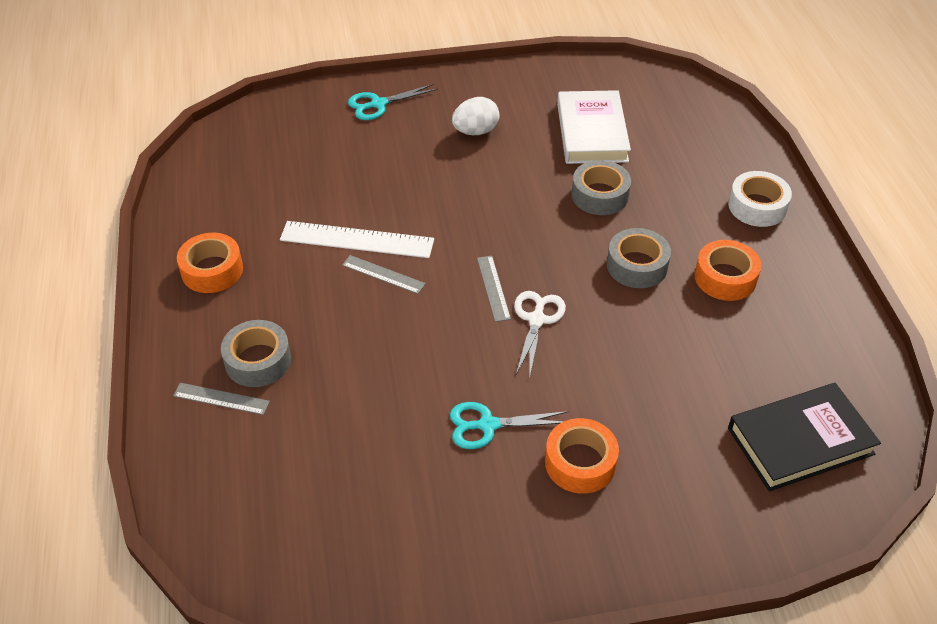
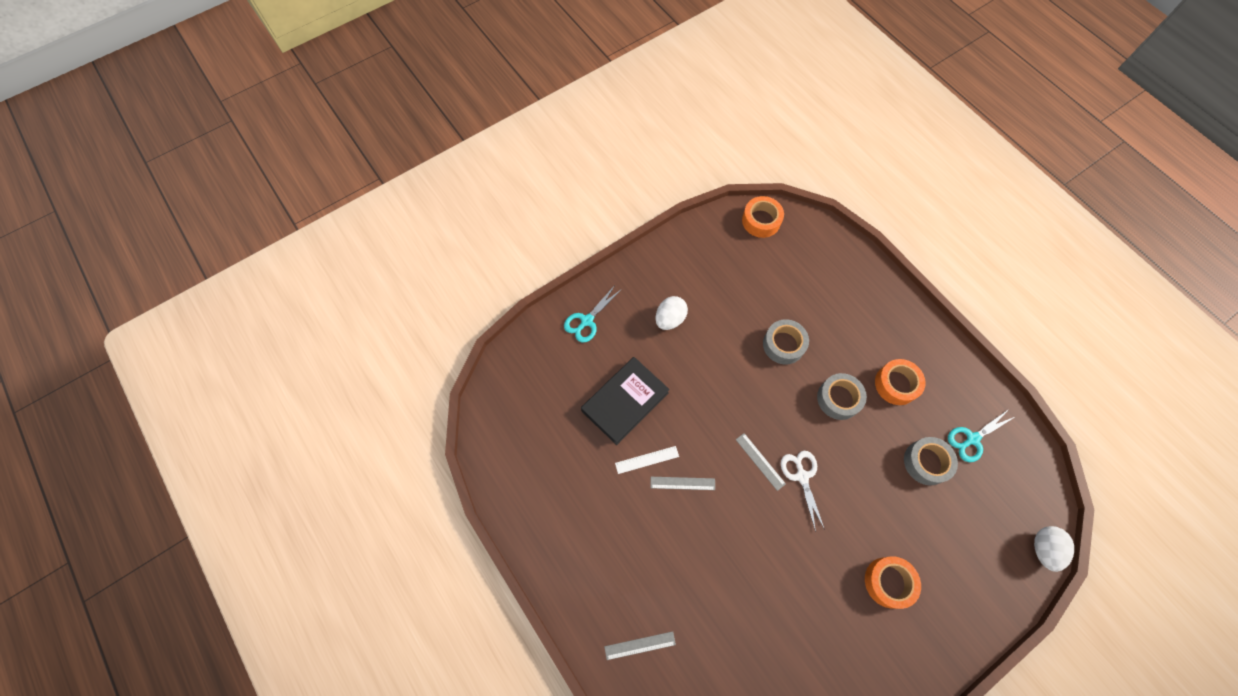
camera: 25 degrees left, 20 degrees up
orange tape [177,233,243,293] -> orange tape moved to [742,196,784,238]
grey tape [221,320,291,387] -> grey tape moved to [904,437,958,485]
white ruler [280,221,434,258] -> white ruler [615,446,679,474], size x0.56
turquoise scissors [450,402,569,449] -> turquoise scissors moved to [948,409,1015,462]
white book [557,90,631,164] -> none
white tape [728,171,792,227] -> none
black book [728,383,881,491] -> black book moved to [581,357,670,445]
none -> white egg [1034,526,1074,572]

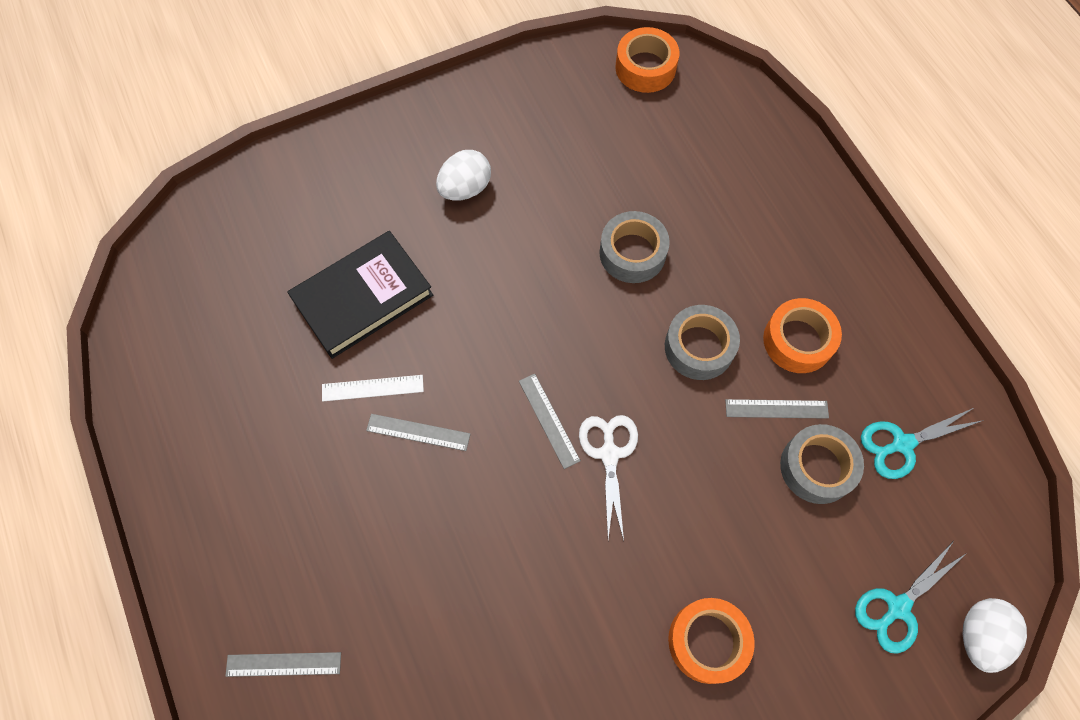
camera: 10 degrees right, 0 degrees up
turquoise scissors [564,285,622,343] -> turquoise scissors moved to [855,541,967,654]
none -> grey ruler [725,399,829,419]

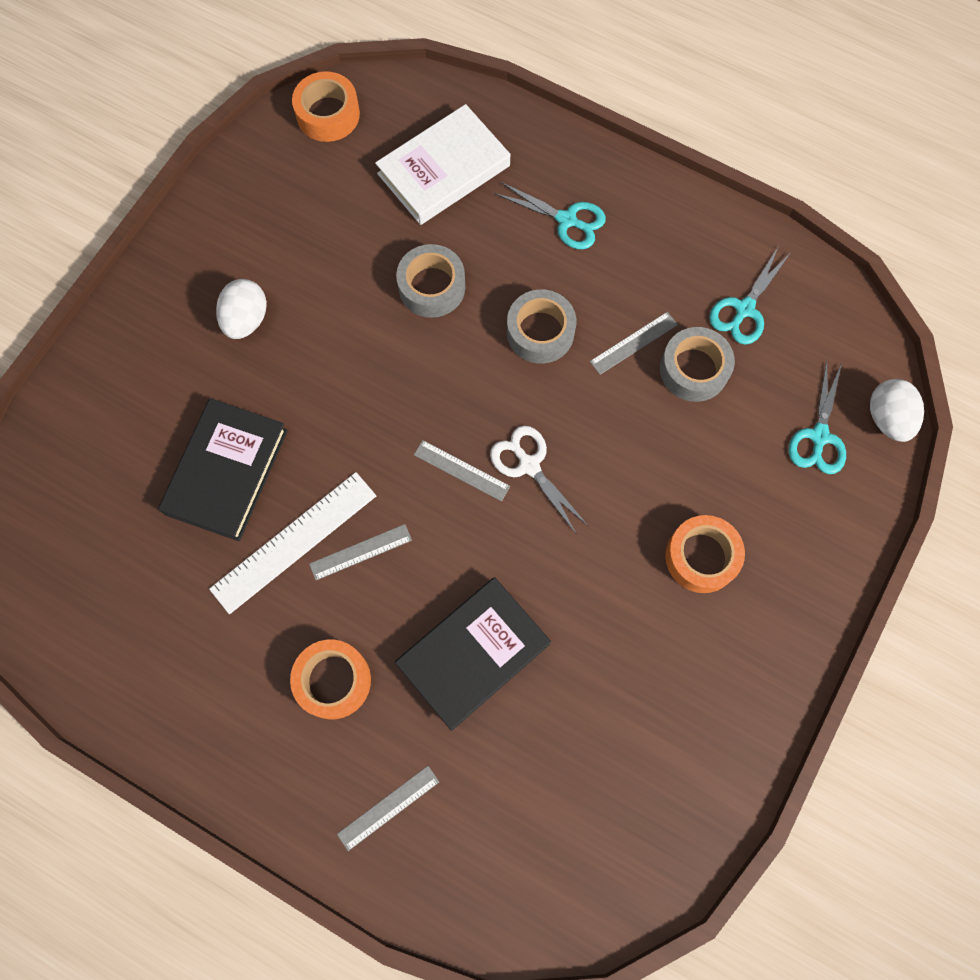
camera: 35 degrees left, 5 degrees up
white ruler [322,375,424,402] -> white ruler [209,472,376,614], size x1.80
orange tape [763,298,842,373] -> orange tape moved to [290,640,371,719]
none -> white book [375,104,510,225]
none -> black book [395,577,551,731]
none -> turquoise scissors [494,182,606,249]

